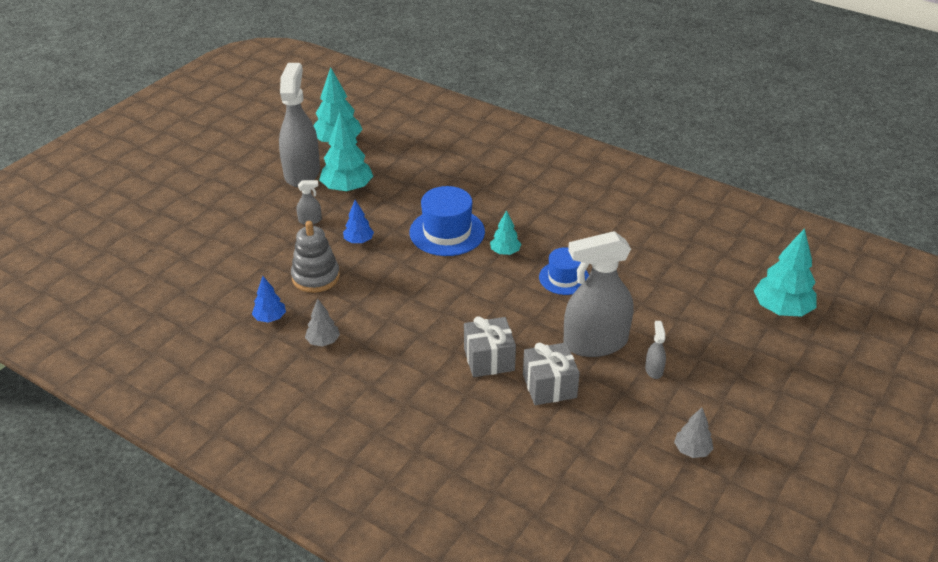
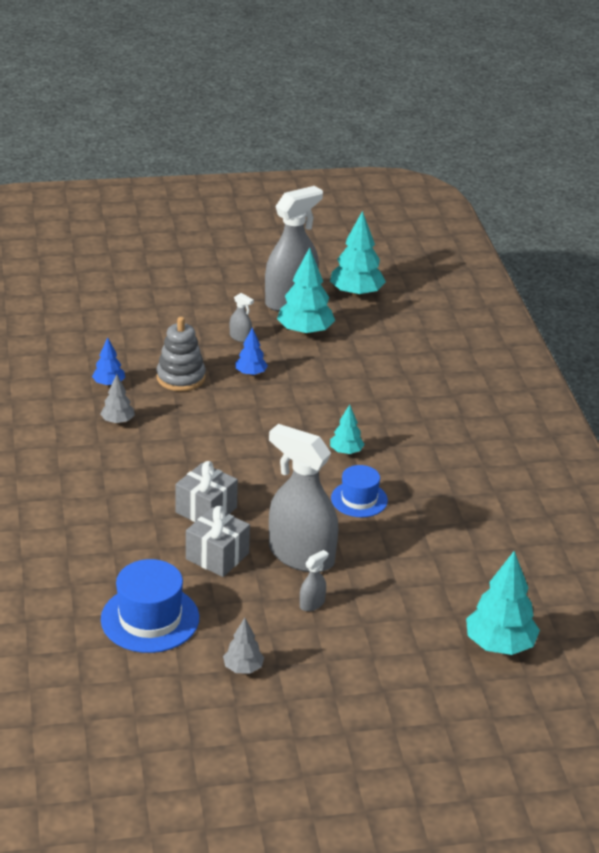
camera: 45 degrees right, 5 degrees down
blue hat [410,186,485,256] -> blue hat moved to [101,559,199,653]

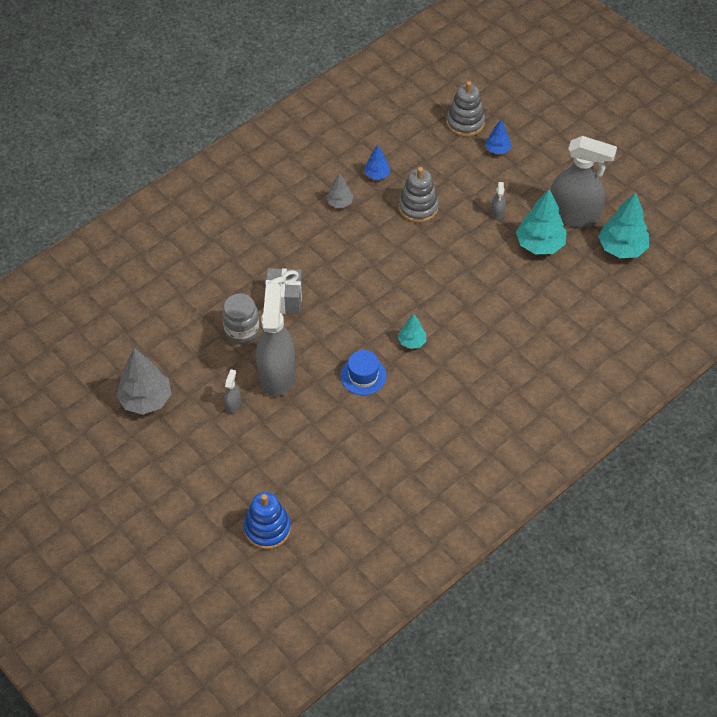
camera: 60 degrees right, 20 degrees up
blue hat [101,559,199,653] -> none
grey gift [186,506,250,577] -> grey jar [222,293,259,343]
grey tree [223,618,264,674] -> grey tree [116,348,171,415], size x1.84
blue tree [235,327,268,376] -> blue tree moved to [485,120,511,155]
grey spray bottle [300,550,328,611] -> grey spray bottle turned 90 degrees counterclockwise [224,369,241,413]
turquoise tree [466,551,540,655] -> blue stacking toy [244,492,291,549]
none -> grey stacking toy [446,81,485,137]

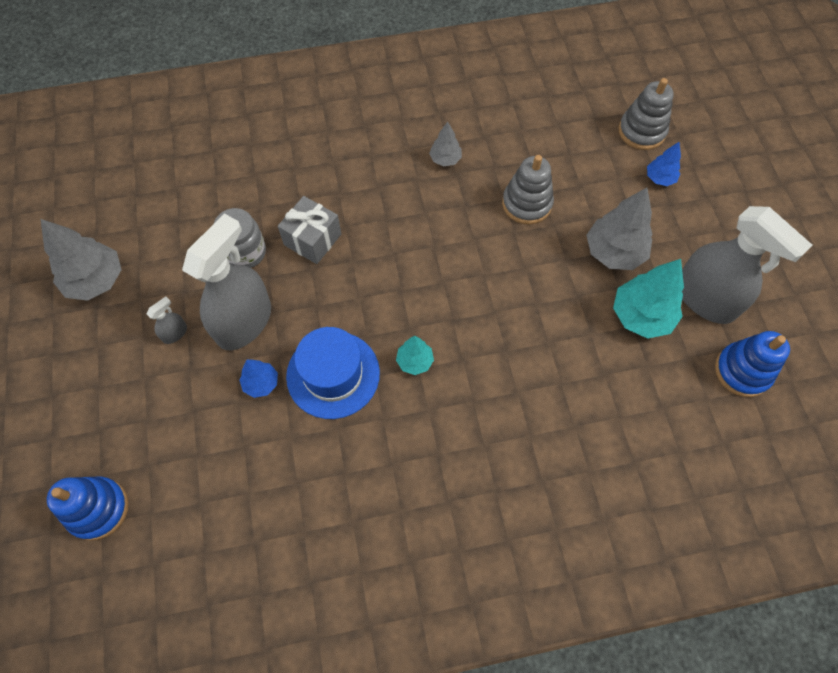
camera: 30 degrees right, 10 degrees up
blue hat [340,350,387,395] -> blue hat [286,327,380,419], size x1.57
blue tree [364,145,391,179] -> blue tree moved to [240,359,278,398]
grey spray bottle [491,182,506,220] -> grey tree [586,188,653,270]
turquoise tree [598,192,649,258] -> blue stacking toy [715,331,790,397]

